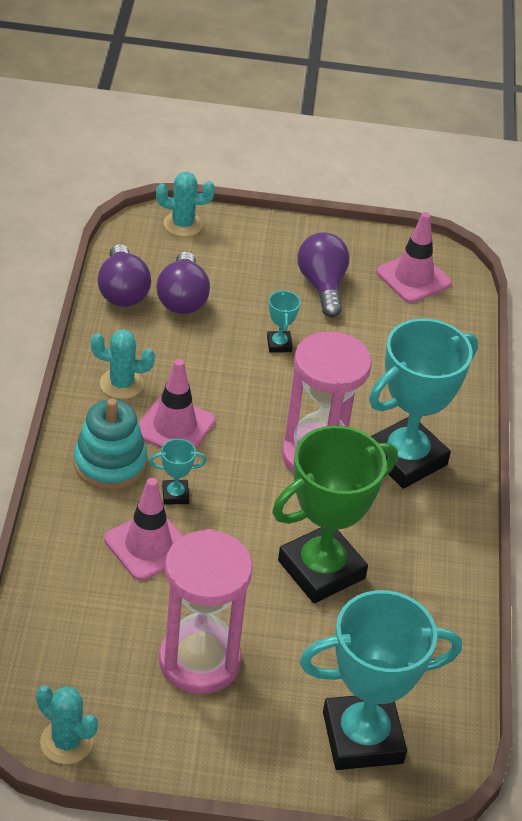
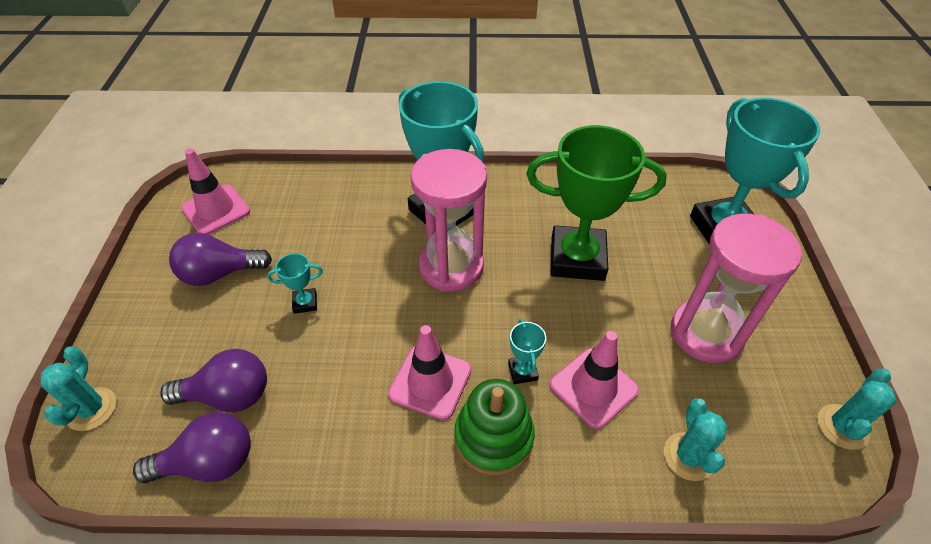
camera: 90 degrees left, 5 degrees up
turquoise stacking toy [74,398,147,490] -> green stacking toy [454,379,535,475]
turquoise cactus [91,329,155,399] -> turquoise cactus moved to [664,398,727,481]
green trophy [272,425,398,603] -> green trophy turned 45 degrees counterclockwise [526,125,667,281]

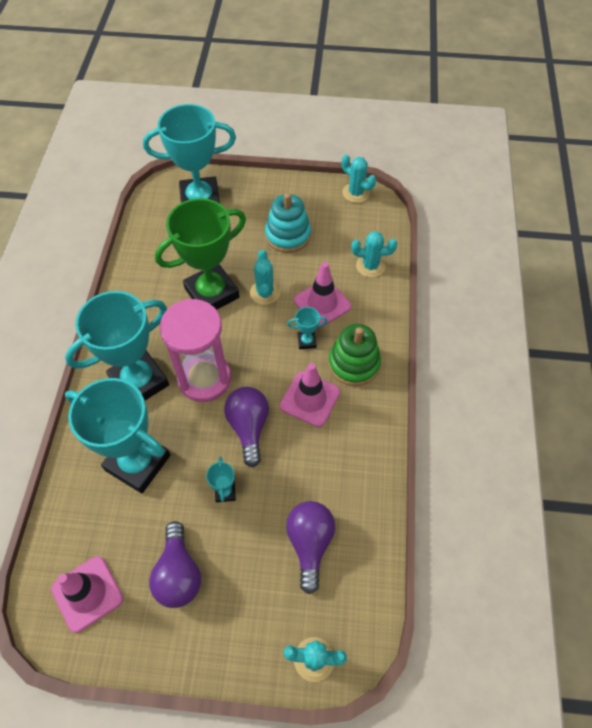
camera: 85 degrees left, 10 degrees up
purple light bulb [133,412,251,483] -> purple light bulb moved to [224,387,269,467]
green trophy [526,125,667,281] -> green trophy turned 45 degrees clockwise [155,198,246,310]
pink hourglass [671,214,802,363] -> turquoise stacking toy [265,193,311,253]
none -> turquoise trophy [65,378,170,493]
none -> turquoise cactus [250,250,280,305]

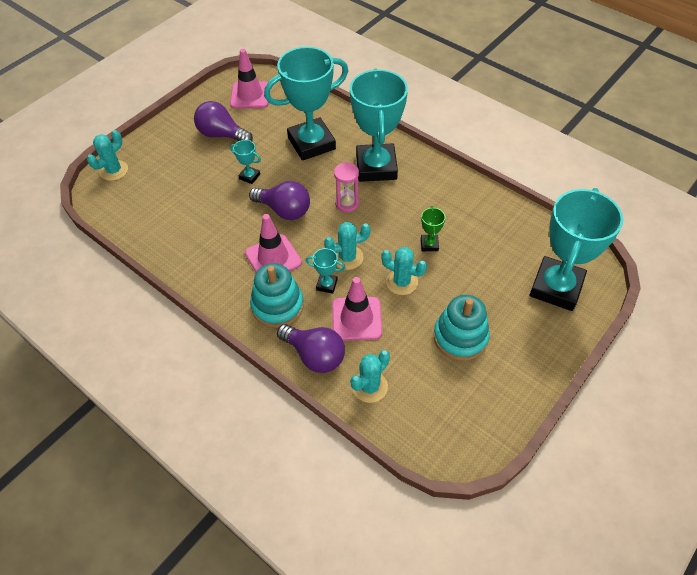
camera: 125 degrees right, 5 degrees down
green trophy [155,198,246,310] -> green trophy [421,206,445,251], size x0.41
pink hourglass [160,299,231,402] -> pink hourglass [334,162,359,212], size x0.50
purple light bulb [286,501,335,594] -> purple light bulb moved to [277,324,345,373]
turquoise trophy [287,307,328,349] -> turquoise trophy turned 75 degrees clockwise [306,248,346,294]
green stacking toy [328,324,381,386] -> turquoise stacking toy [250,263,304,328]
turquoise cactus [342,154,376,203] -> turquoise cactus moved to [324,222,371,270]

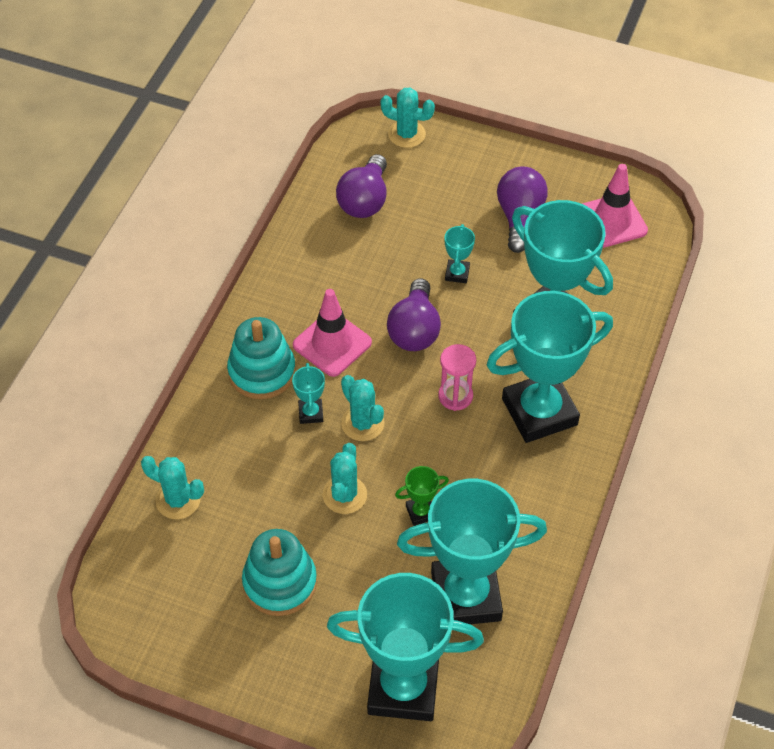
camera: 70 degrees right, 0 degrees up
purple light bulb [277,324,345,373] -> purple light bulb moved to [336,154,387,218]
pink traffic cone [332,277,382,341] -> none
none -> turquoise trophy [397,479,547,624]

